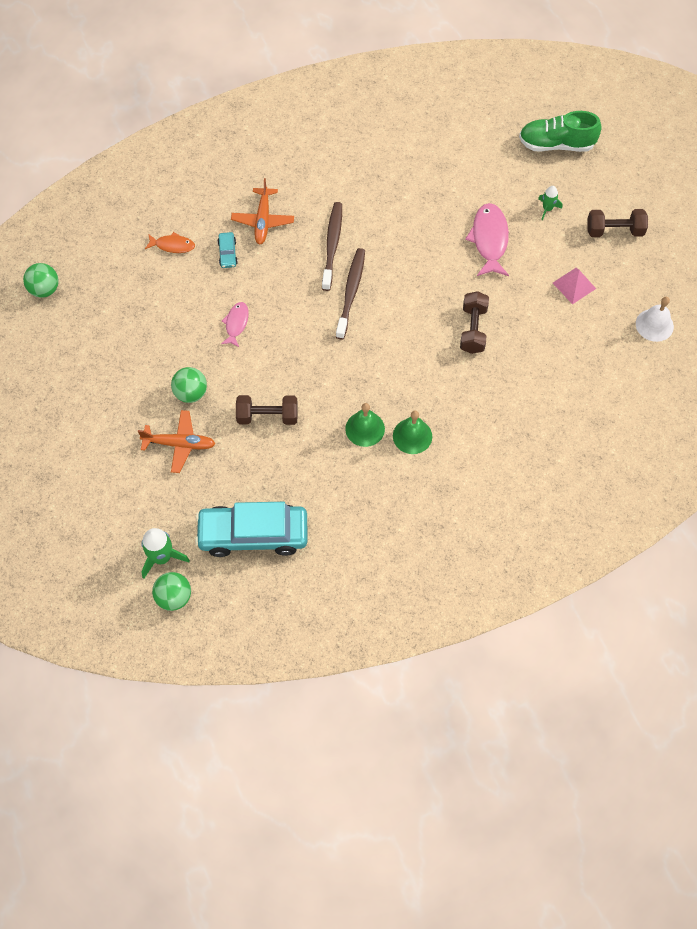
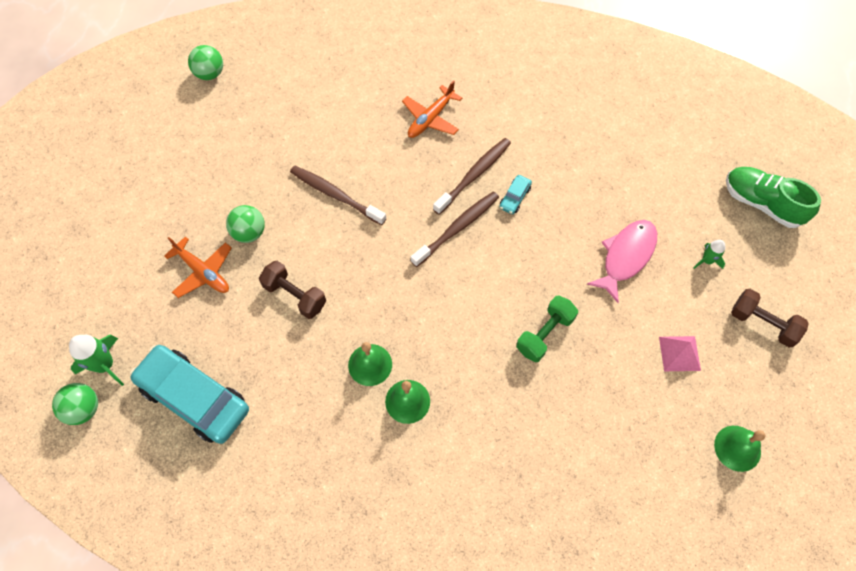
camera: 35 degrees right, 0 degrees up
orange fish [145,232,195,253] -> none
turquoise car [217,232,238,268] -> turquoise car moved to [499,175,532,214]
pink fish [221,302,249,347] -> brown toothbrush [290,165,386,225]
brown dumbbell [460,291,489,354] -> green dumbbell [516,296,578,362]
white bell [636,297,674,342] -> green bell [714,426,765,472]

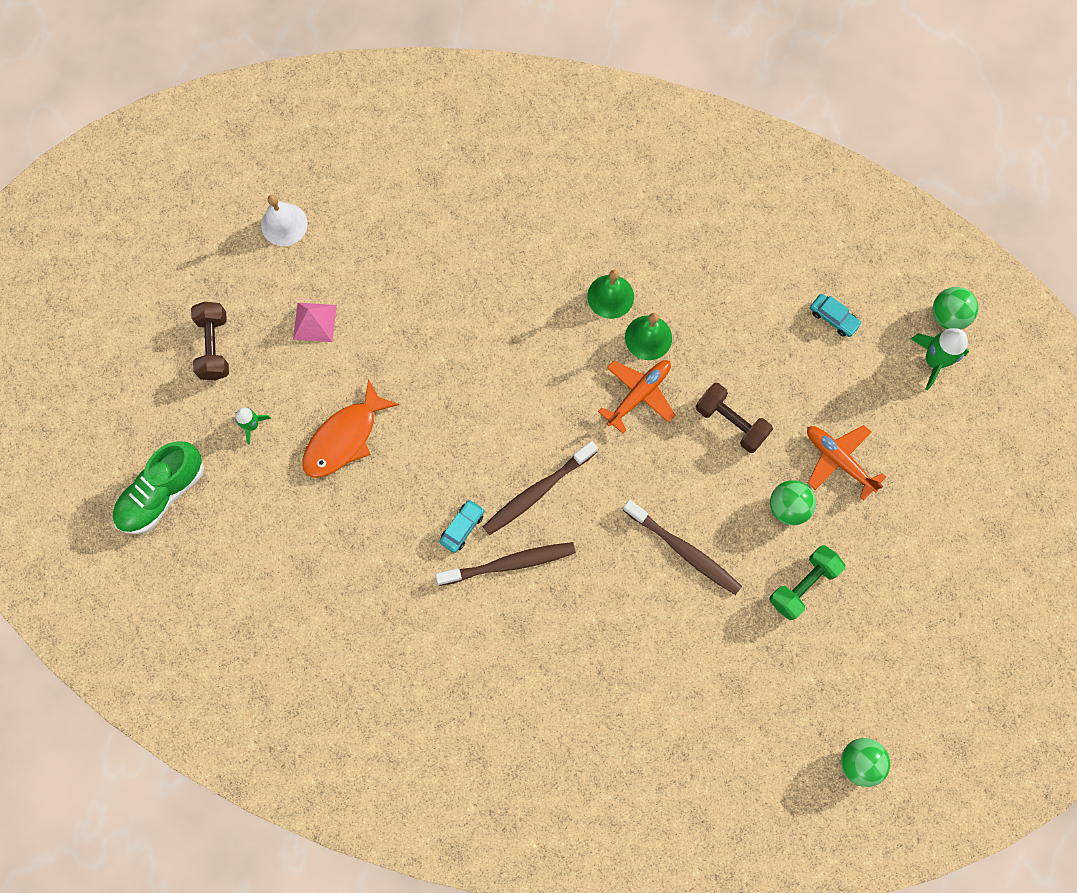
camera: 175 degrees left, 10 degrees up
turquoise car [130,345,249,444] -> turquoise car [810,294,862,337], size x0.41
orange plane [402,80,462,138] -> orange plane moved to [598,360,675,434]
brown toothbrush [433,138,511,215] -> brown toothbrush turned 150 degrees counterclockwise [436,542,576,586]
green dumbbell [516,296,578,362] -> green dumbbell moved to [769,545,845,620]
pink fish [587,220,657,303] -> orange fish [302,379,399,478]
green bell [714,426,765,472] -> white bell [261,195,308,246]
green shoe [726,167,821,228] -> green shoe turned 90 degrees clockwise [113,441,204,534]
brown dumbbell [731,289,809,348] -> brown dumbbell turned 45 degrees clockwise [191,302,229,380]

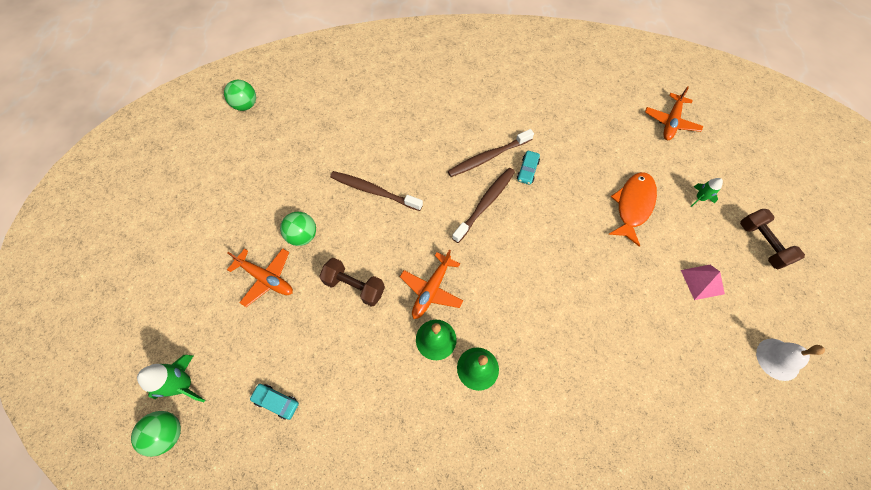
camera: 165 degrees right, 10 degrees down
green shoe [113,441,204,534] -> none
green dumbbell [769,545,845,620] -> none
none -> orange plane [645,86,703,140]

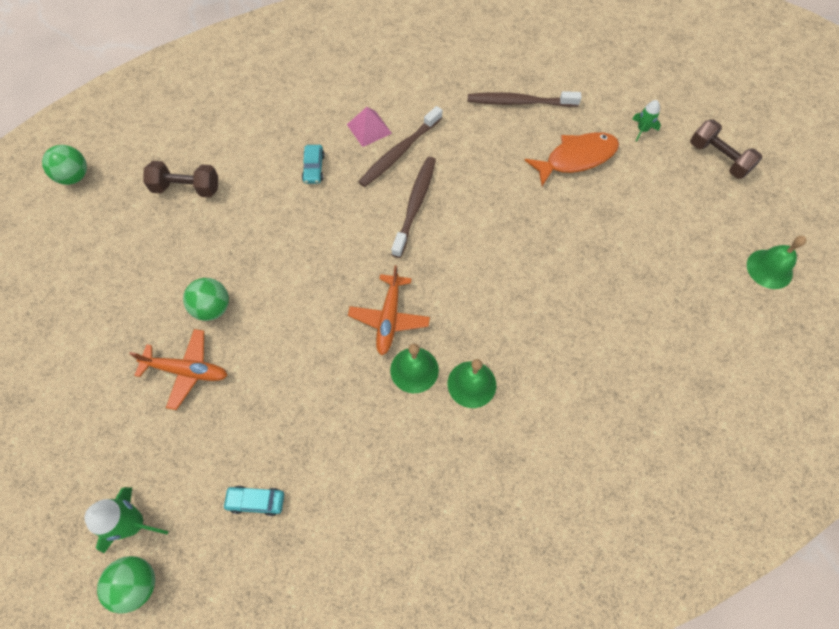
camera: 20 degrees left, 0 degrees up
brown dumbbell [319,258,385,307] -> brown dumbbell moved to [143,161,218,197]
brown toothbrush [330,171,423,211] -> brown toothbrush moved to [468,91,581,107]
turquoise car [517,151,540,185] -> turquoise car moved to [302,145,325,184]
orange fish [608,172,657,247] -> orange fish turned 60 degrees clockwise [524,132,619,186]
orange plane [645,86,703,140] -> none
pink pyramid [681,265,725,300] -> pink pyramid moved to [347,107,392,147]
white bell [756,339,825,381] -> green bell [747,236,807,289]

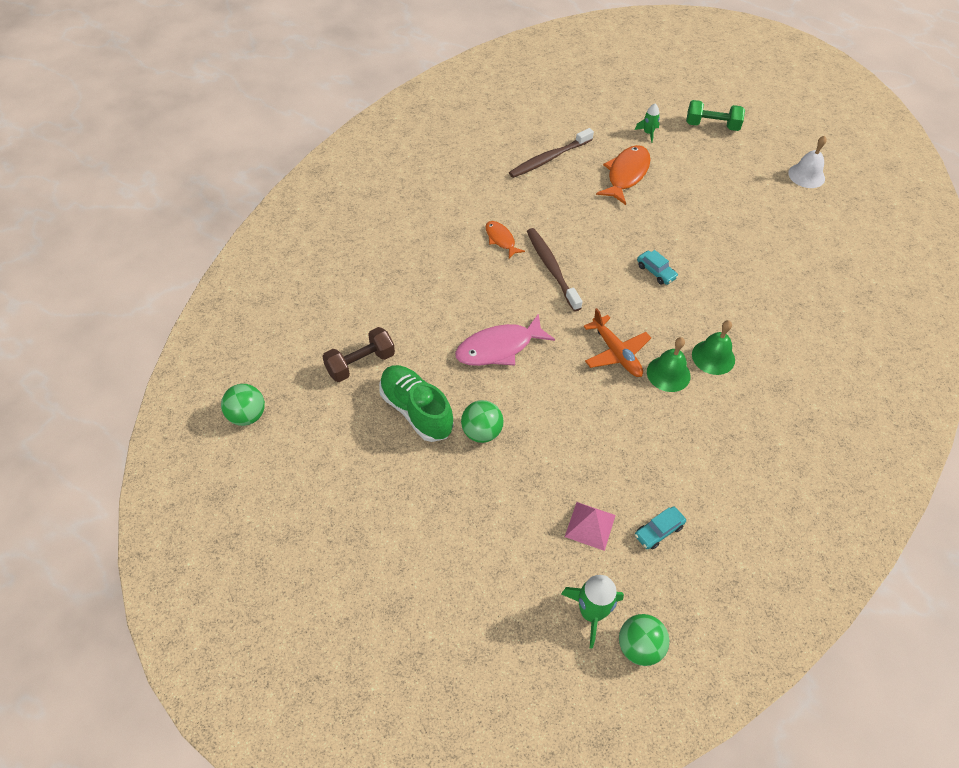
camera: 40 degrees left, 10 degrees down
orange plane [129,329,228,410] -> none
turquoise car [302,145,325,184] -> turquoise car moved to [637,250,678,285]
pink pyramid [347,107,392,147] -> pink pyramid moved to [565,502,616,551]
brown toothbrush [358,106,442,187] -> orange fish [486,221,525,259]
brown dumbbell [690,119,762,179] -> green dumbbell [686,100,745,131]
green bell [747,236,807,289] -> white bell [788,136,827,188]
none -> green shoe [379,365,453,442]
none -> pink fish [455,313,555,366]

